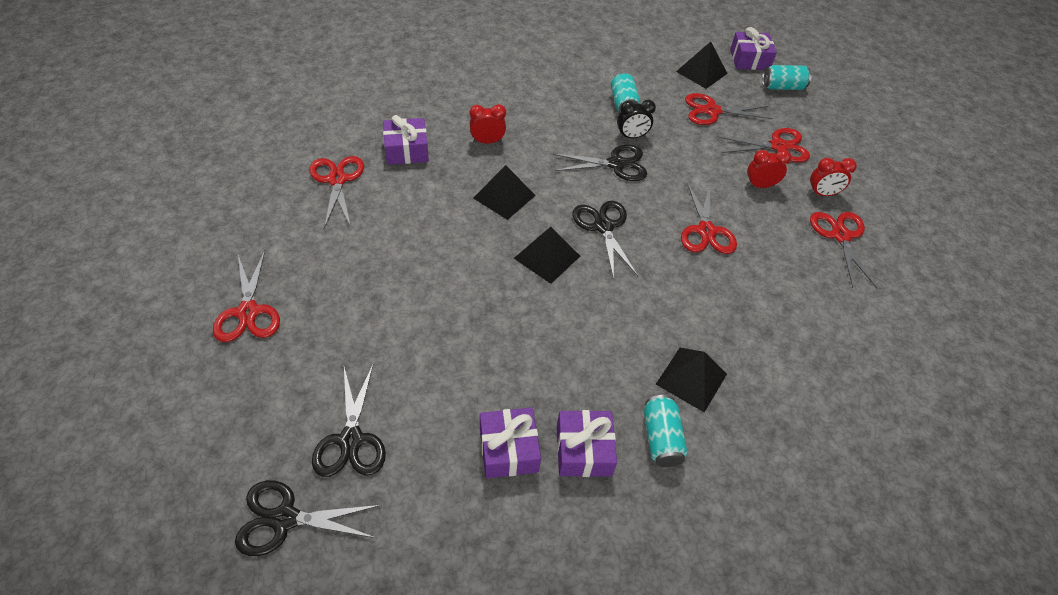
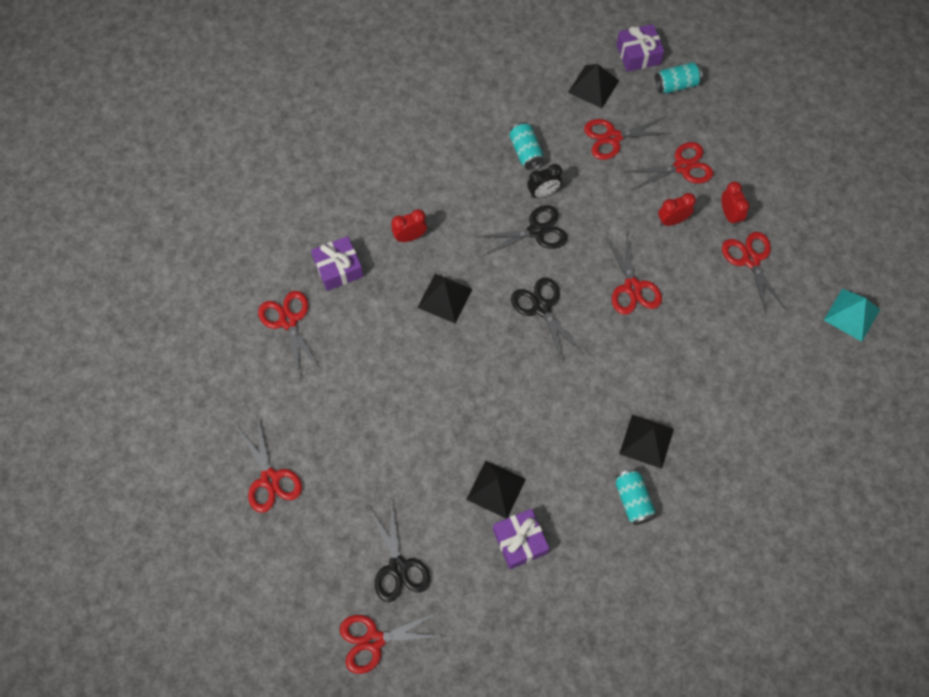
camera: 10 degrees left, 15 degrees up
black scissors [235,480,382,556] -> red scissors [340,612,446,674]
black pyramid [514,227,580,284] -> black pyramid moved to [466,461,526,519]
purple gift [557,410,617,477] -> none
red clock [808,158,857,196] -> red clock turned 90 degrees counterclockwise [722,181,750,226]
none -> turquoise pyramid [824,289,880,342]

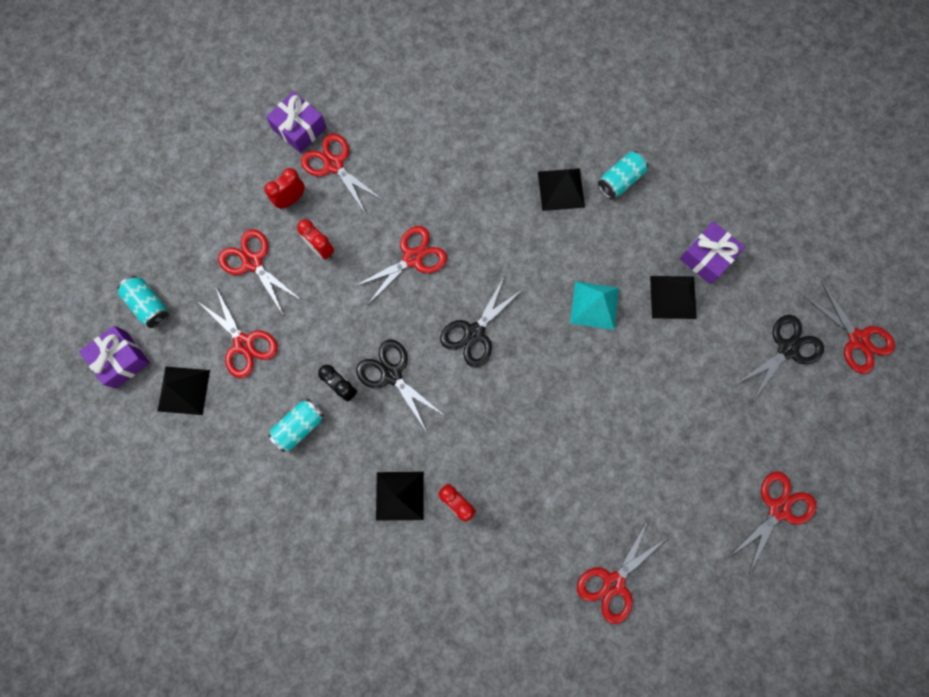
camera: 115 degrees left, 10 degrees up
purple gift [311,236,364,291] -> purple gift moved to [266,91,327,153]
black pyramid [417,274,473,324] -> black pyramid moved to [376,472,424,520]
red scissors [722,232,787,314] -> red scissors turned 90 degrees clockwise [301,133,384,214]
turquoise pyramid [824,289,880,342] -> turquoise pyramid moved to [570,281,619,330]

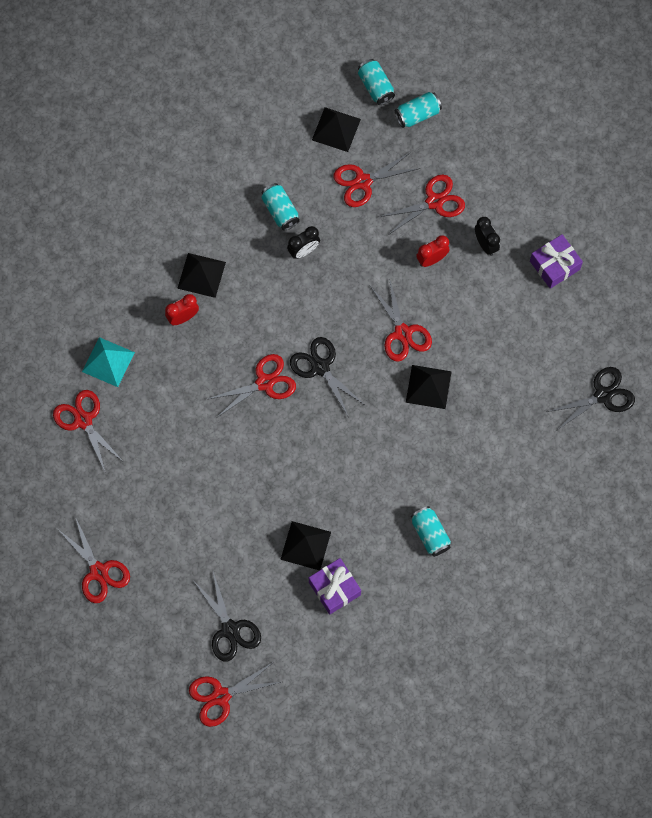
camera: 105 degrees right, 5 degrees down
purple gift [79,326,150,389] -> turquoise can [358,59,395,105]
red clock [264,168,305,209] -> black clock [475,217,500,256]
red scissors [301,133,384,214] -> red scissors moved to [208,354,296,418]
black scissors [356,339,445,430] -> black scissors moved to [547,367,635,431]
black pyramid [538,168,585,211] -> black pyramid moved to [406,365,452,409]
turquoise pyramid [570,281,619,330] -> turquoise pyramid moved to [82,337,135,387]

